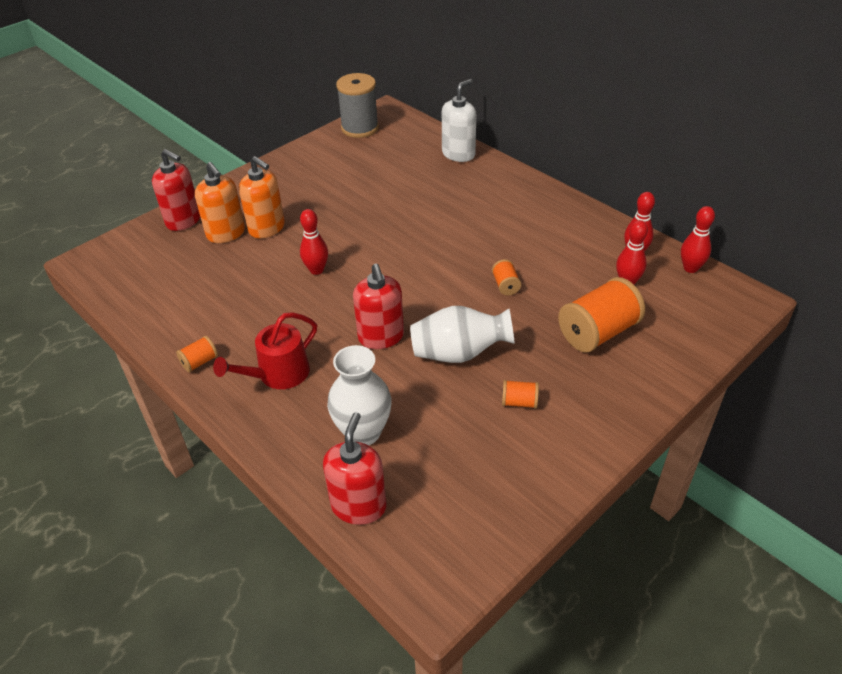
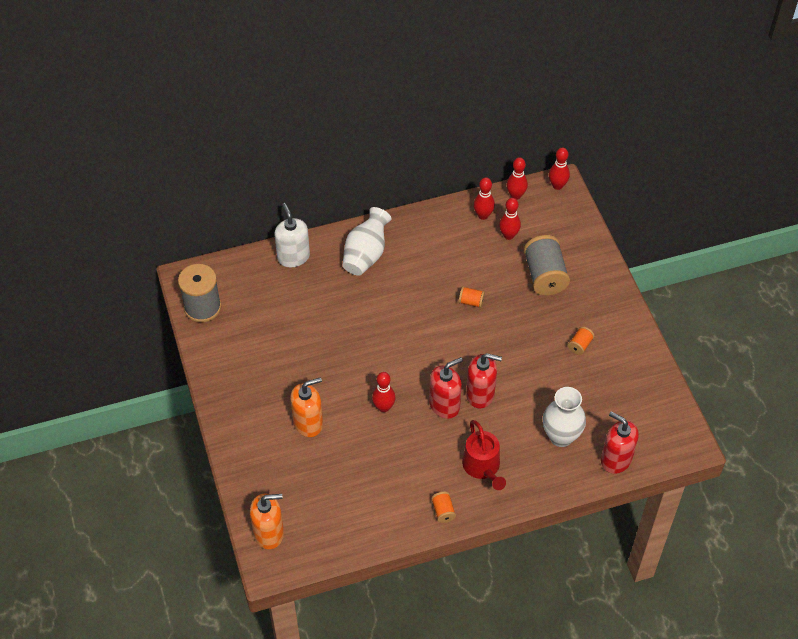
camera: 65 degrees left, 10 degrees up
red soap dispenser [152,149,200,231] -> red soap dispenser moved to [429,357,463,419]
orange soap dispenser [195,162,245,243] -> orange soap dispenser moved to [250,494,284,549]
white vase [410,306,515,363] -> white vase moved to [342,207,392,276]
orange spool [558,277,645,353] -> grey spool [524,235,570,295]
none -> red bowling pin [549,147,570,190]

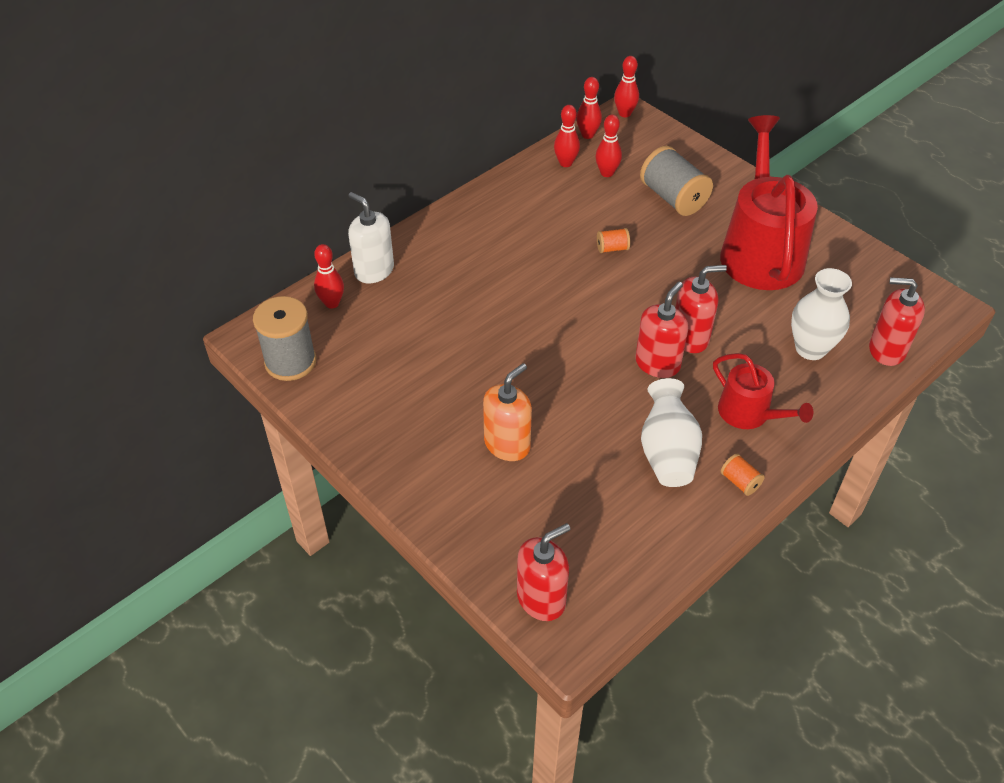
camera: 25 degrees left, 5 degrees down
orange soap dispenser [250,494,284,549] -> red soap dispenser [517,523,570,621]
white vase [342,207,392,276] -> white vase moved to [641,378,702,487]
red bowling pin [372,372,396,412] -> red bowling pin moved to [314,244,344,309]
orange spool [568,326,594,355] -> red watering can [720,115,818,290]

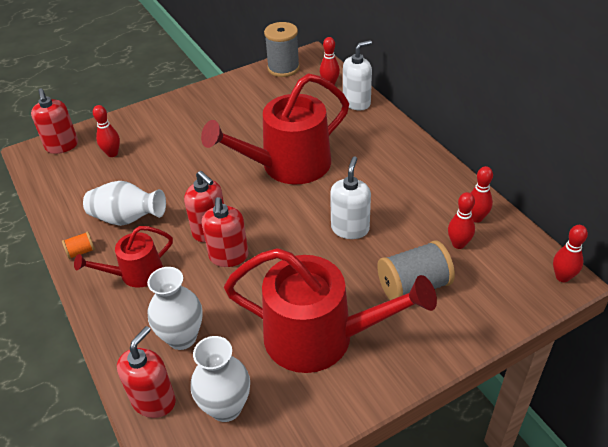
camera: 105 degrees right, 5 degrees down
orange soap dispenser [483,363,532,461] -> none
red bowling pin [576,77,602,139] -> red bowling pin moved to [93,105,120,157]
orange spool [597,228,630,253] -> white soap dispenser [330,156,371,239]
none -> white vase [191,336,250,422]
none -> red watering can [201,73,349,184]

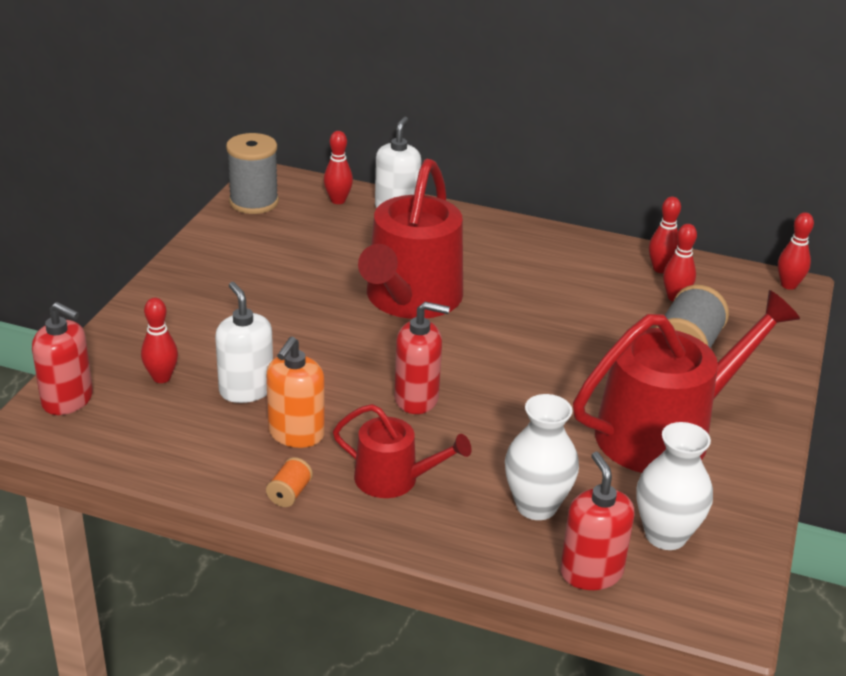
camera: 45 degrees left, 10 degrees down
red watering can [74,226,173,288] -> red watering can turned 90 degrees counterclockwise [333,404,472,498]
white vase [83,181,166,226] -> orange soap dispenser [266,337,325,448]
red soap dispenser [202,197,249,267] -> none
white soap dispenser [330,156,371,239] -> white soap dispenser moved to [215,282,273,403]

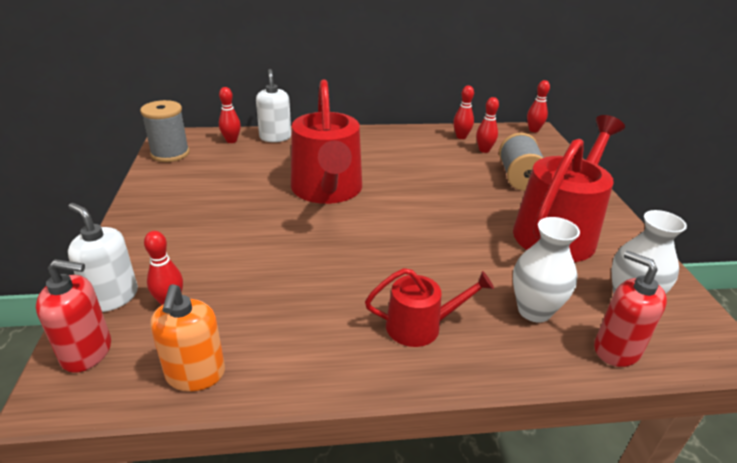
camera: 25 degrees left, 0 degrees up
white soap dispenser [215,282,273,403] -> white soap dispenser moved to [68,203,138,312]
orange soap dispenser [266,337,325,448] -> orange soap dispenser moved to [150,284,225,392]
orange spool [266,457,313,507] -> none
red soap dispenser [394,302,450,414] -> none

